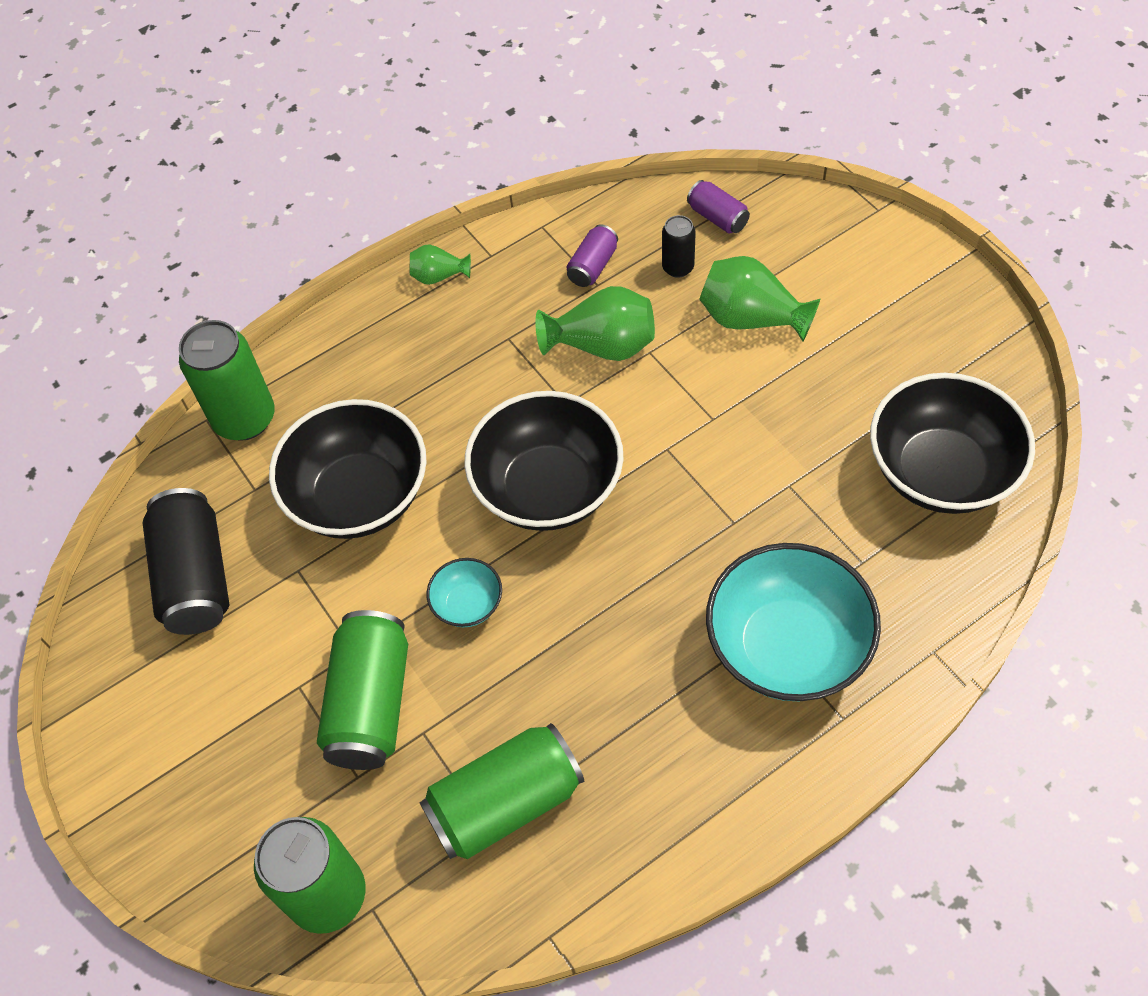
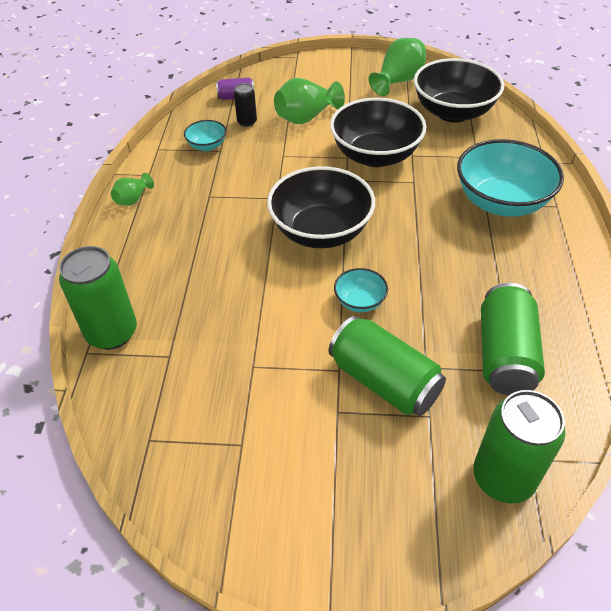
camera: 55 degrees left, 10 degrees down
black can [143,488,229,635] -> none
black bowl [269,399,427,539] -> black bowl moved to [330,98,426,167]
green vase [535,286,655,361] -> green vase moved to [368,38,426,96]
purple can [567,224,618,287] -> turquoise bowl [184,120,226,151]

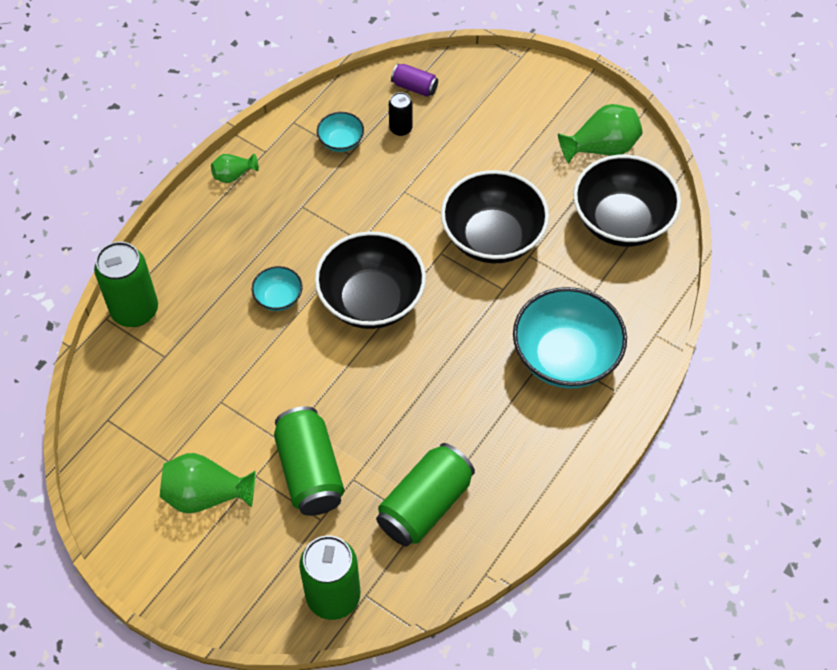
camera: 30 degrees right, 10 degrees up
green vase [274,78,345,124] -> green vase moved to [160,453,256,514]
turquoise bowl [334,268,388,312] -> turquoise bowl moved to [252,266,303,311]

